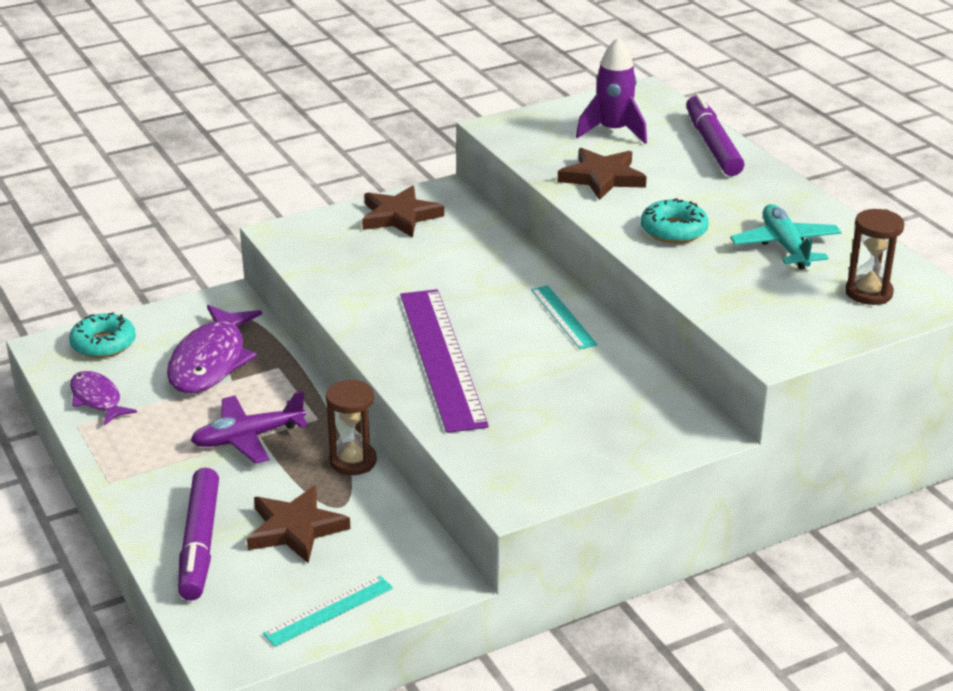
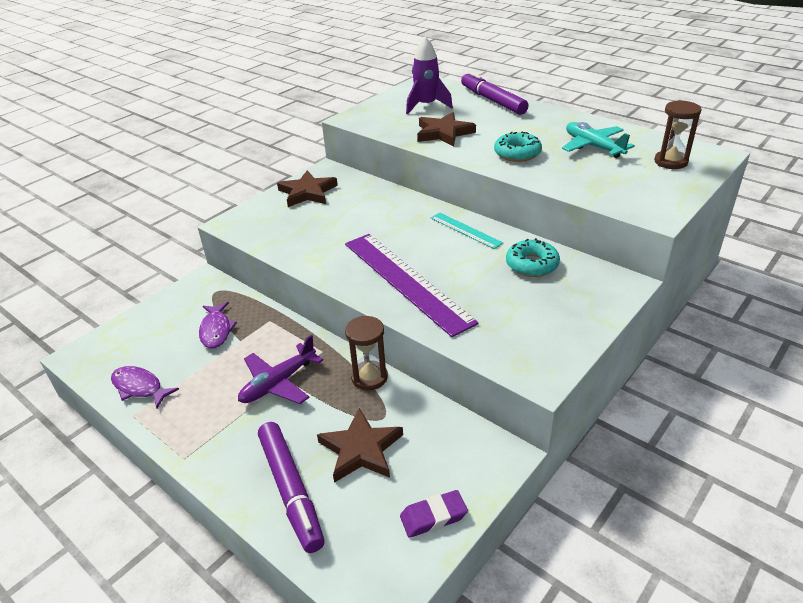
camera: 20 degrees left, 5 degrees up
turquoise donut [69,312,136,358] -> turquoise donut moved to [506,238,560,277]
purple fish [167,305,262,393] -> purple fish [199,302,237,348], size x0.58
turquoise ruler [263,576,393,647] -> purple eraser [400,490,468,538]

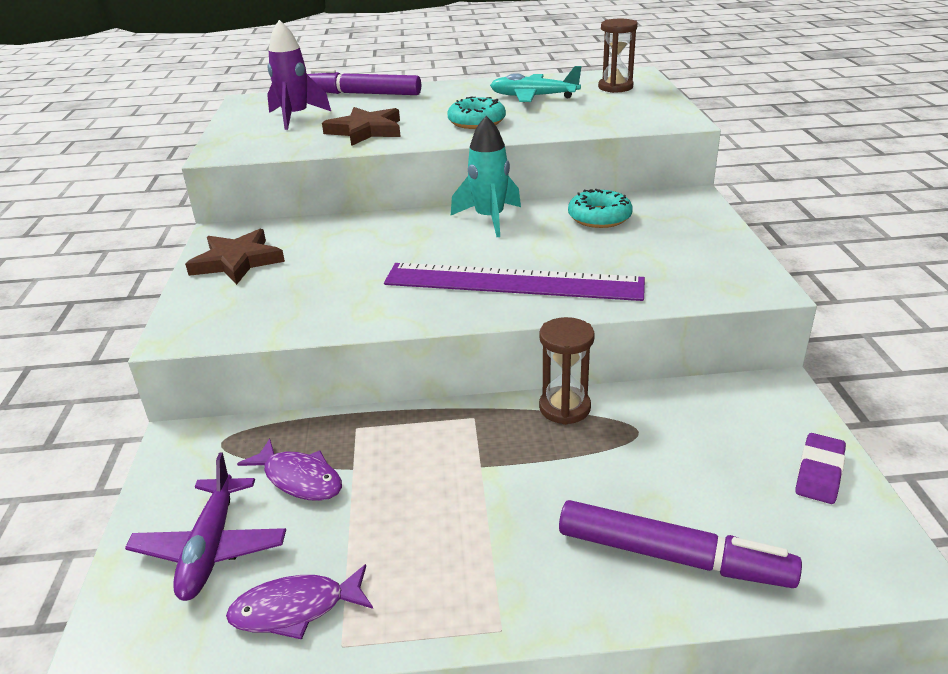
camera: 45 degrees left, 5 degrees down
purple plane [238,335,323,404] -> purple plane moved to [125,453,286,601]
brown star [317,408,403,483] -> none
turquoise ruler [431,212,503,249] -> turquoise rocket [451,116,521,237]

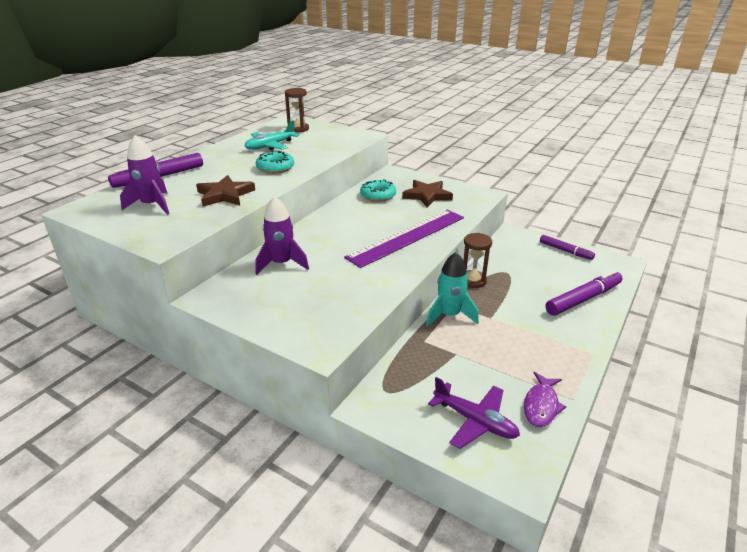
camera: 55 degrees left, 0 degrees up
brown star [185,229,285,285] -> brown star moved to [402,180,453,207]
purple fish [237,438,342,501] -> none
turquoise rocket [451,116,521,237] -> turquoise rocket moved to [426,252,479,327]
purple eraser [795,433,846,504] -> purple marker [540,235,595,260]
none -> purple rocket [255,196,309,275]

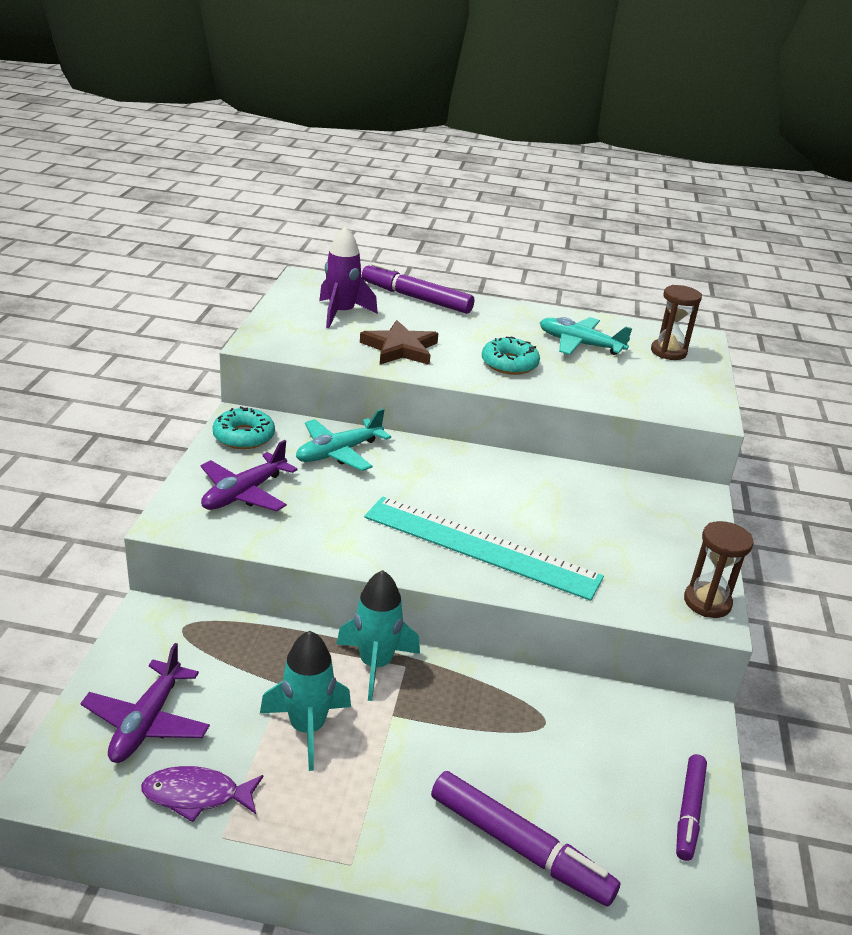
camera: 65 degrees right, 0 degrees up
purple rocket [255,196,309,275] -> turquoise plane [296,408,391,471]
purple ruler [344,210,464,268] -> turquoise ruler [364,497,604,601]
turquoise donut [360,179,396,202] -> turquoise donut moved to [213,406,275,449]
brown star [402,180,453,207] -> none
brown hourglass [463,233,492,288] -> brown hourglass moved to [684,521,754,618]
none -> purple plane [200,440,298,511]
none -> turquoise rocket [260,631,351,771]

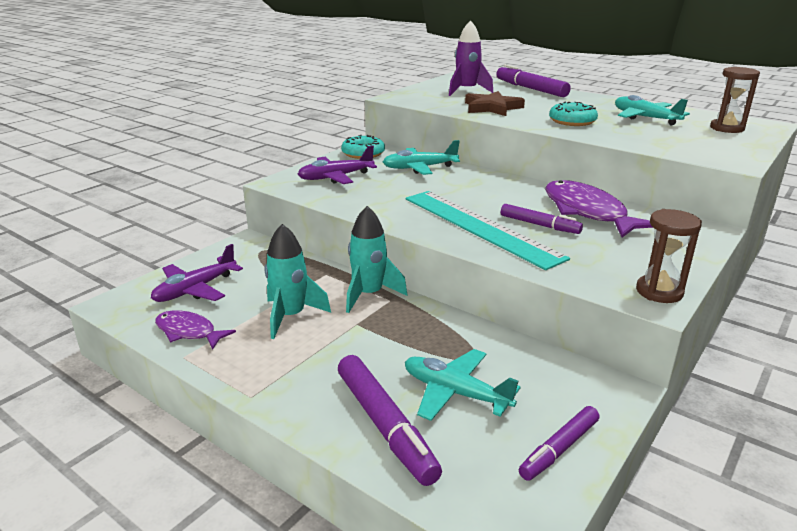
camera: 30 degrees right, 5 degrees down
none -> turquoise plane [405,349,520,421]
none -> purple marker [501,204,583,234]
none -> purple fish [545,180,653,237]

